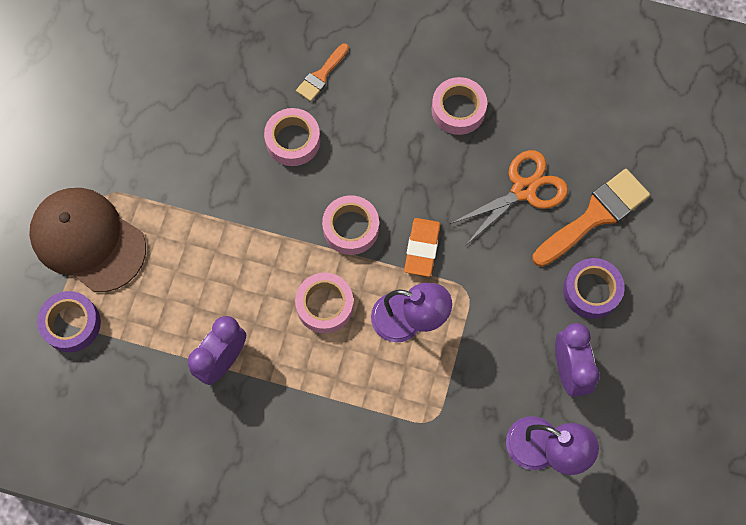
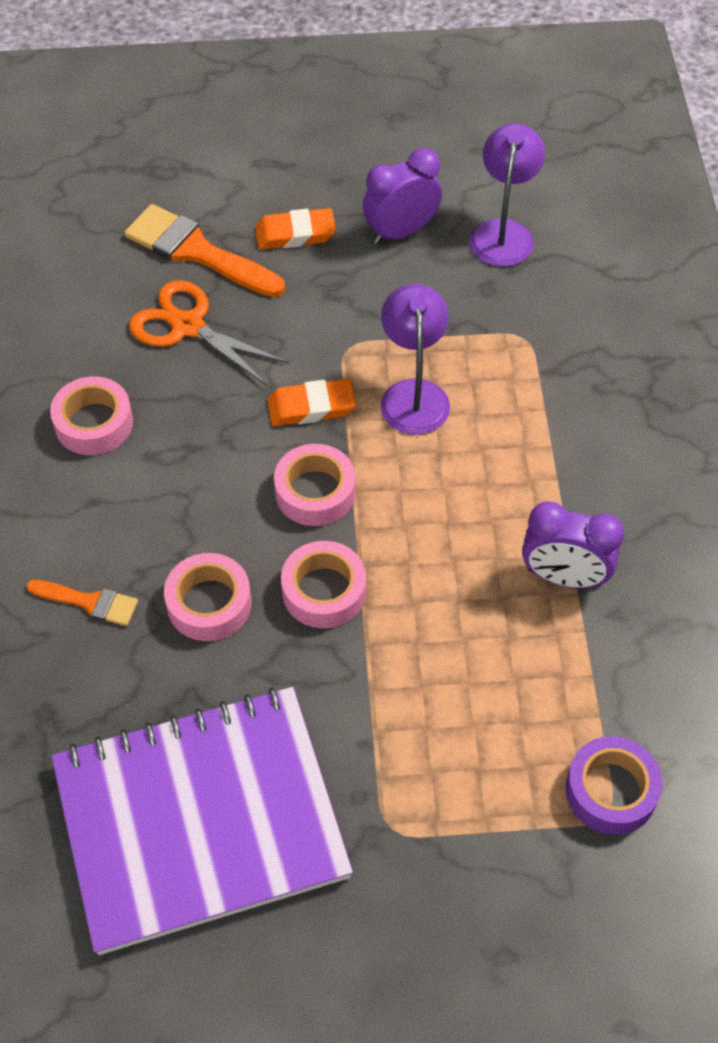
camera: 110 degrees left, 15 degrees down
brown cap [29,188,146,292] -> none
pink tape [295,272,354,333] -> pink tape moved to [281,541,366,628]
purple tape [563,258,624,319] -> orange eraser [255,208,336,249]
none -> purple notebook [52,687,353,955]

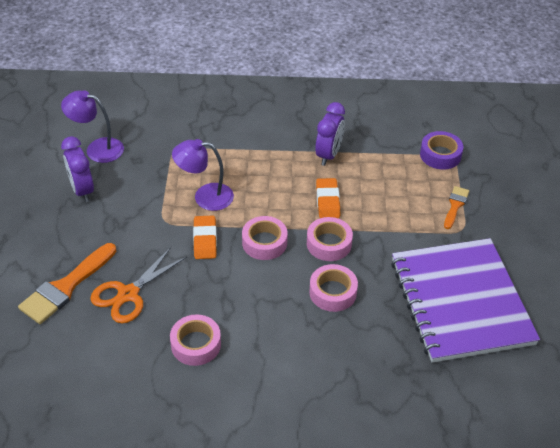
camera: 85 degrees left, 10 degrees down
orange brush [27,580,138,626] -> orange brush moved to [444,186,469,229]
orange eraser [255,208,336,249] -> orange eraser moved to [316,178,340,218]

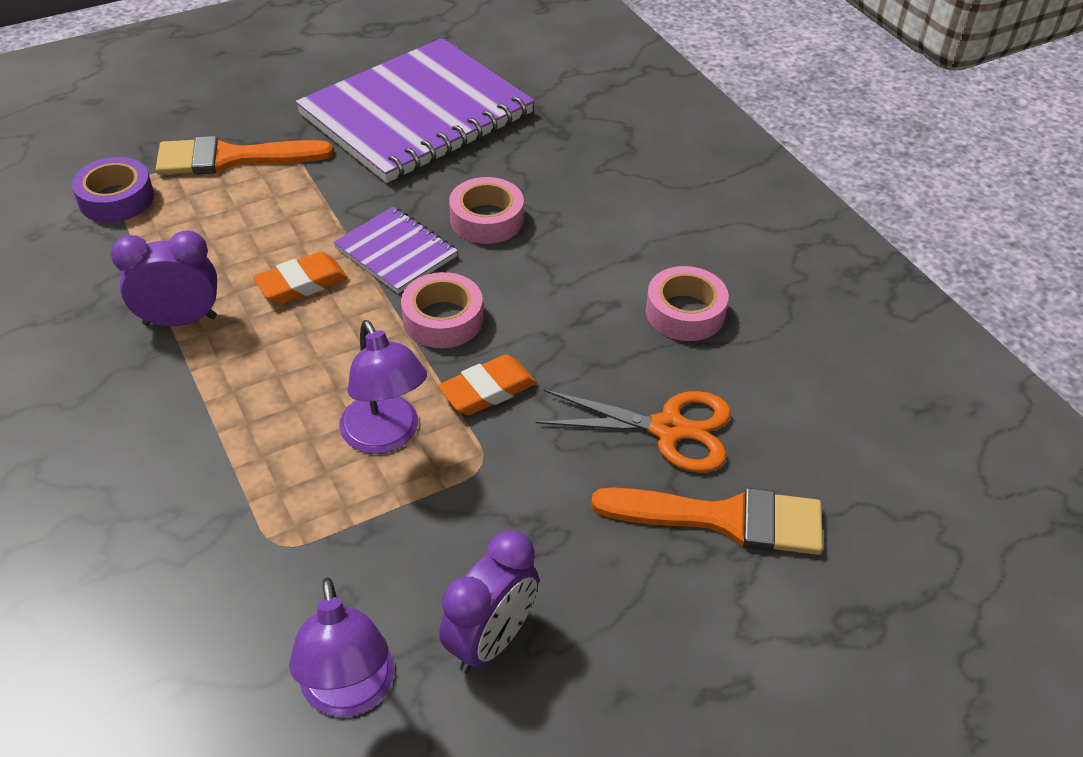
camera: 120 degrees left, 0 degrees up
pink tape [307,217,353,261] -> purple notebook [333,207,458,294]
orange brush [444,186,469,229] -> orange brush [156,136,333,175], size x1.83

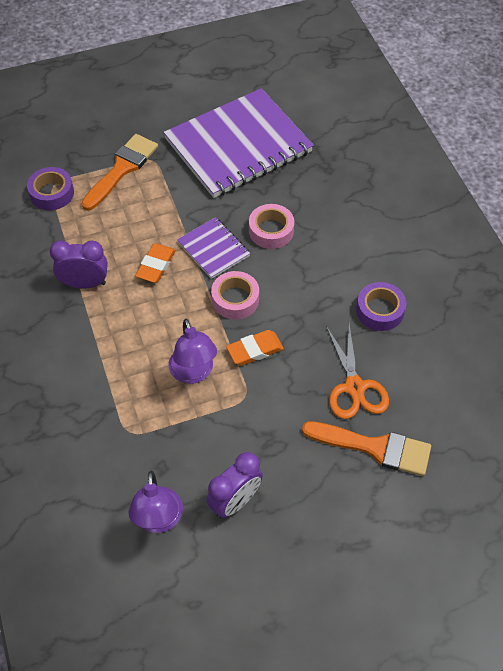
camera: 10 degrees right, 10 degrees up
orange brush [156,136,333,175] -> orange brush turned 120 degrees clockwise [81,134,158,211]
orange eraser [253,252,348,304] -> orange eraser turned 45 degrees counterclockwise [135,243,176,283]
orange scissors [536,390,731,473] -> orange scissors turned 60 degrees clockwise [326,324,389,419]
pink tape [646,266,729,341] -> purple tape [356,282,406,331]

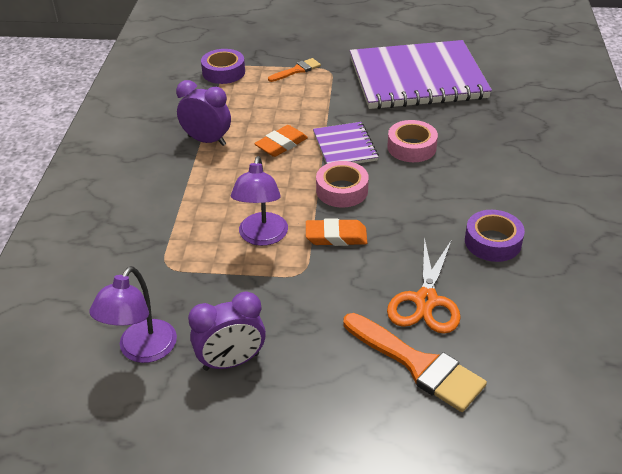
camera: 25 degrees right, 15 degrees down
orange brush [81,134,158,211] -> orange brush [268,58,321,82], size x0.55

